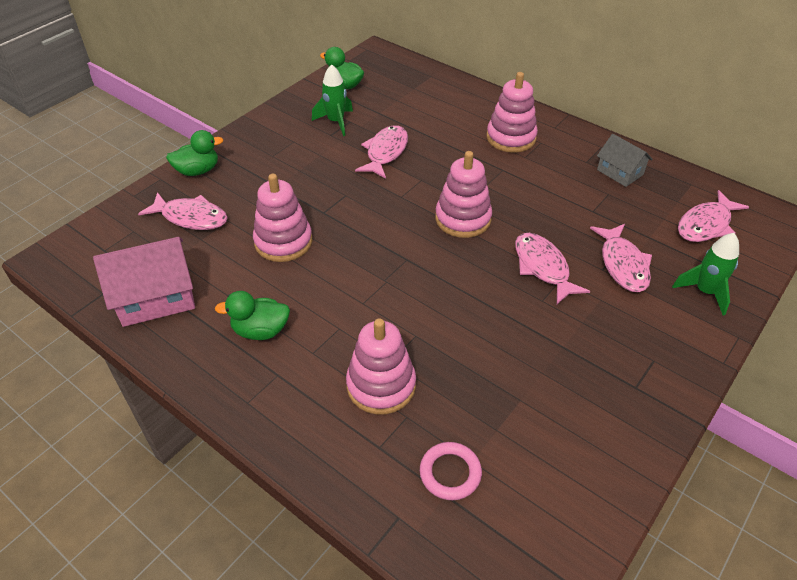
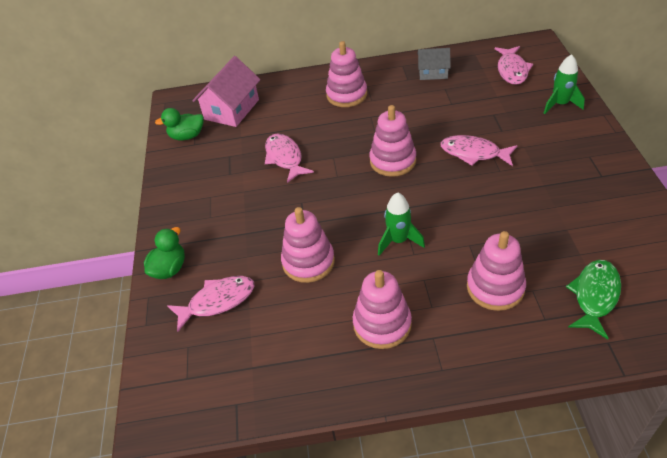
camera: 40 degrees left, 0 degrees up
pink house [93,237,195,327] -> pink house moved to [192,56,260,127]
green duck [215,291,290,340] -> pink stacking toy [353,270,412,349]
green rocket [312,64,353,136] -> green rocket moved to [378,192,425,256]
pink ring [420,442,482,500] -> green fish [566,260,621,339]
pink fish [590,224,652,292] -> none

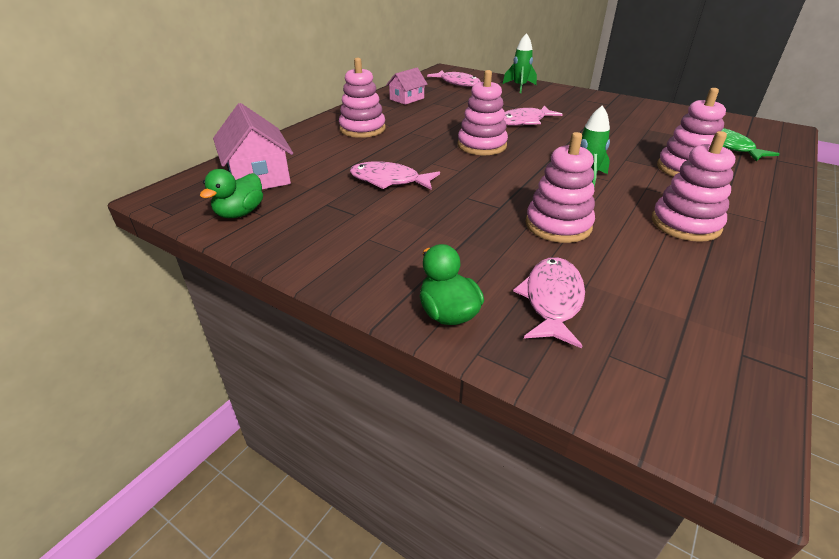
camera: 55 degrees left, 10 degrees down
grey house [417,48,451,80] -> pink house [386,68,428,105]

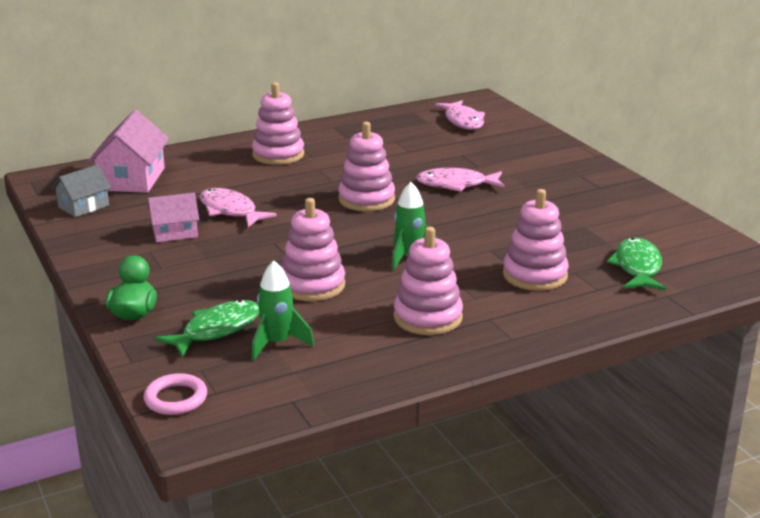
camera: 30 degrees right, 10 degrees down
green duck [200,169,263,218] -> grey house [52,165,111,217]
pink house [386,68,428,105] -> pink house moved to [148,193,199,242]
green rocket [503,33,537,93] -> green rocket moved to [252,261,314,360]
pink fish [513,257,585,348] -> green fish [155,300,259,357]
none -> pink ring [143,373,207,415]

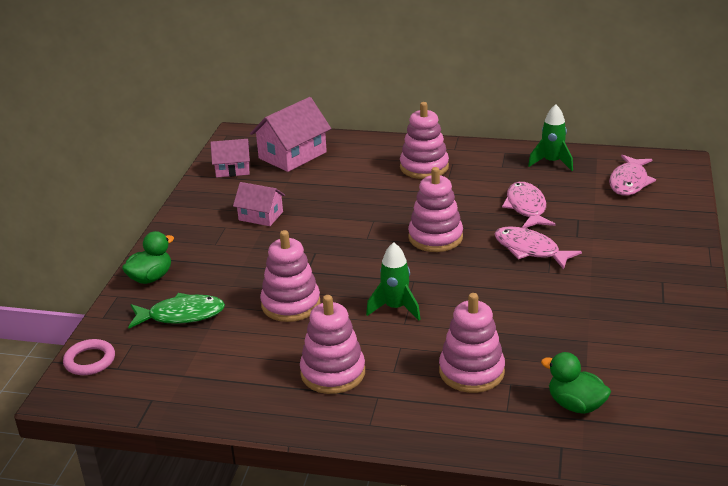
camera: 40 degrees right, 5 degrees up
grey house [52,165,111,217] -> pink house [211,139,250,177]
pink fish [200,188,277,227] -> pink fish moved to [502,182,556,228]
green rocket [252,261,314,360] -> green rocket moved to [528,104,573,171]
green fish [607,237,666,291] -> green duck [541,352,611,414]

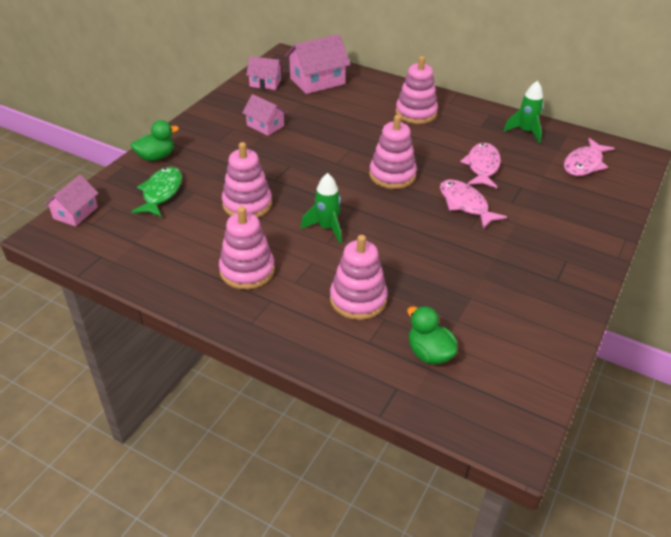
camera: 15 degrees right, 10 degrees up
pink ring [63,339,115,375] -> pink house [44,175,98,226]
green fish [128,293,225,328] -> green fish turned 90 degrees counterclockwise [131,167,182,217]

